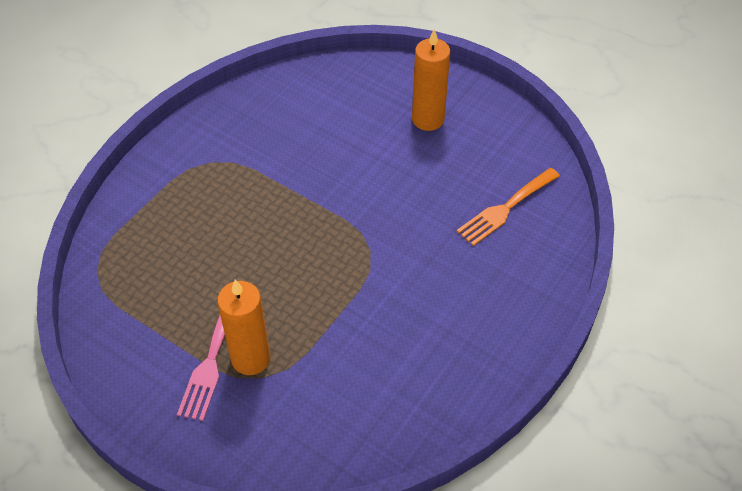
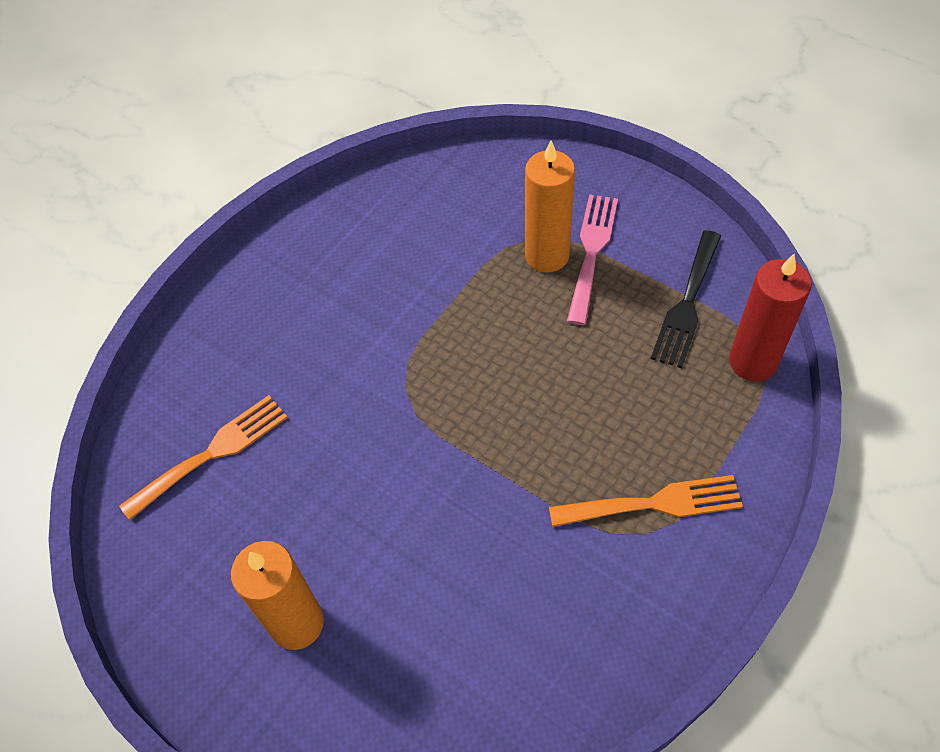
camera: 175 degrees left, 5 degrees up
none -> orange fork [549,475,743,527]
none -> black fork [651,230,721,368]
none -> red candle [729,254,812,381]

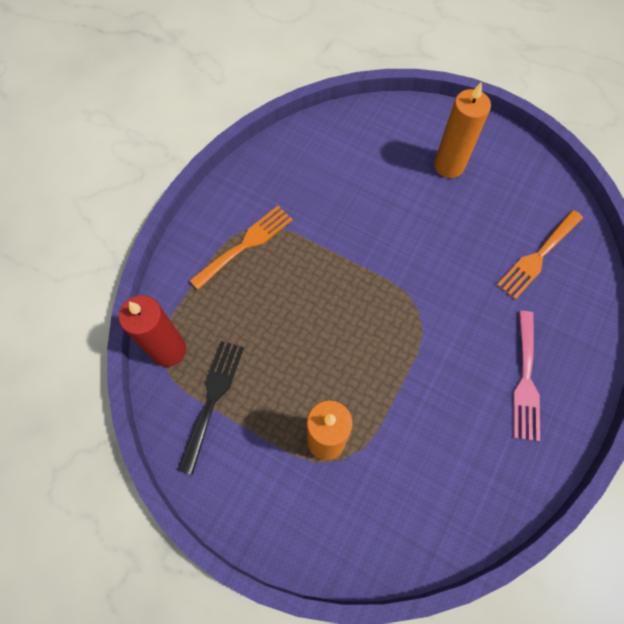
camera: 170 degrees right, 10 degrees up
orange fork [549,475,743,527] -> orange fork turned 150 degrees clockwise [189,206,293,290]
pink fork [567,194,618,325] -> pink fork moved to [513,311,540,441]

